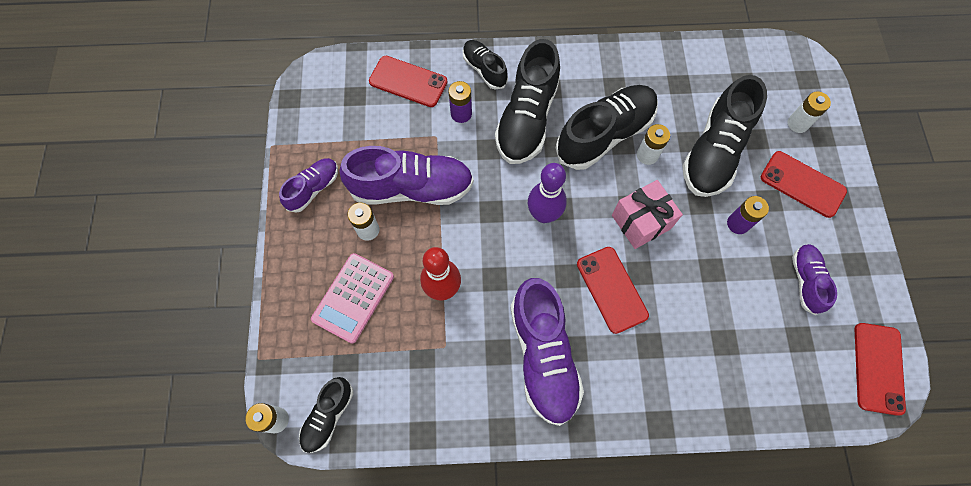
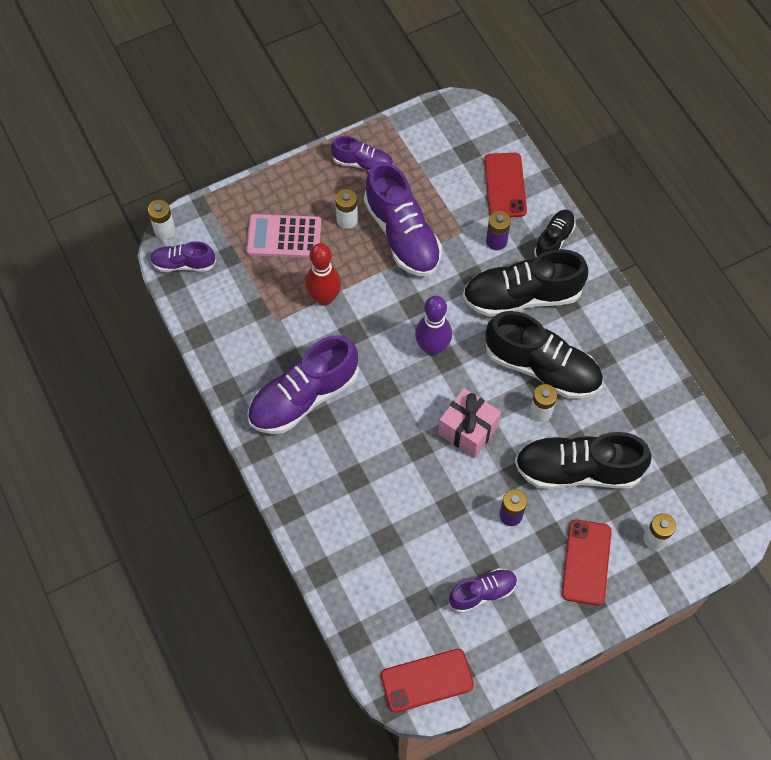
camera: 65 degrees right, 5 degrees down
black shoe [299,377,354,453] -> purple shoe [150,241,216,272]
red phone [577,247,649,334] -> none

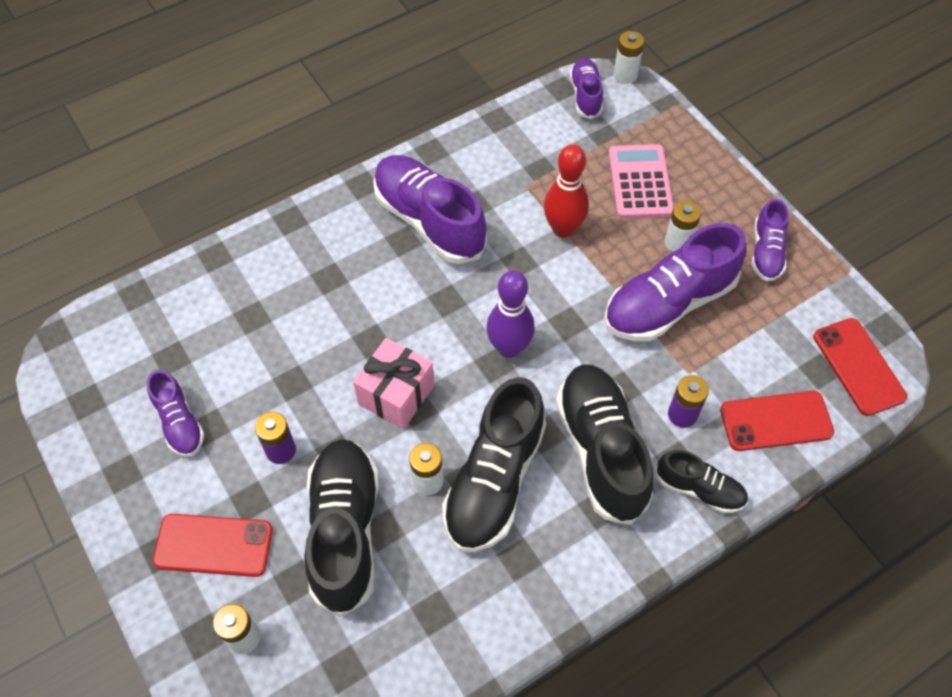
camera: 85 degrees right, 5 degrees down
red phone [381,649,474,713] -> red phone moved to [813,318,907,416]

